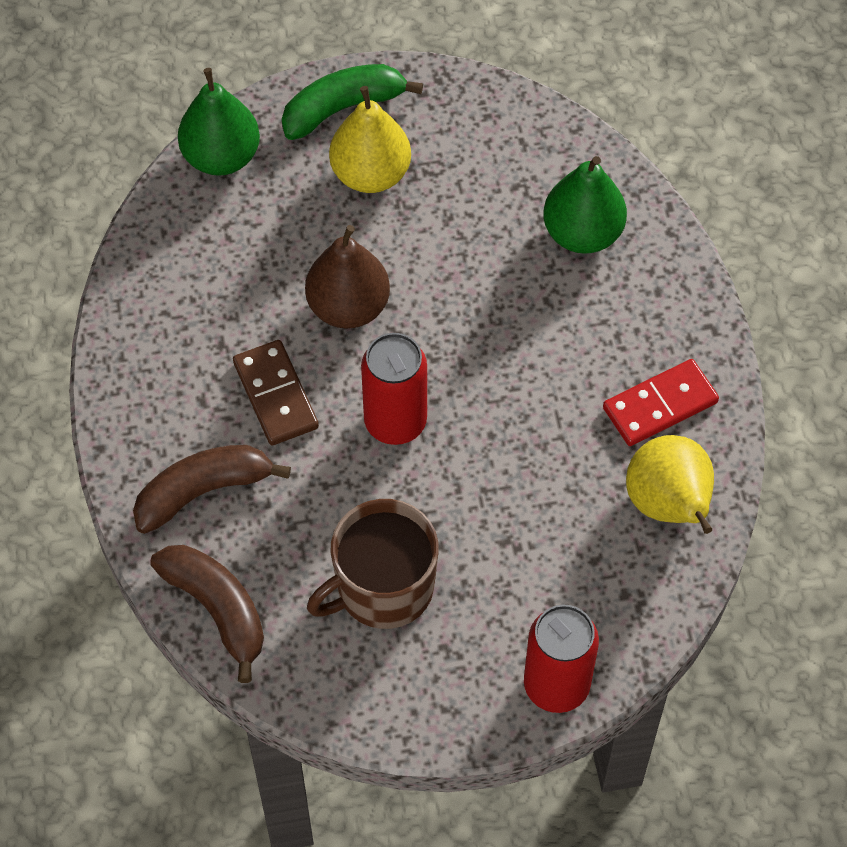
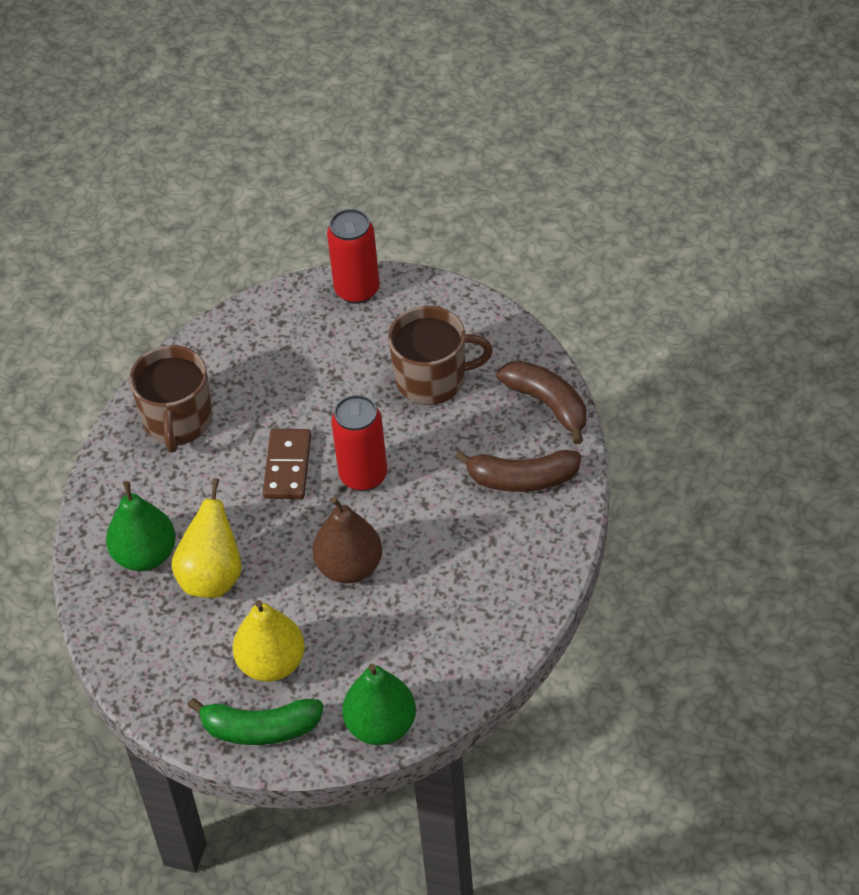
camera: 150 degrees left, 10 degrees down
brown banana [150,545,264,683] -> brown banana turned 150 degrees clockwise [497,360,586,444]
brown domino [233,340,319,445] -> brown domino moved to [263,429,311,499]
red domino [603,359,719,446] -> brown mug [129,345,213,453]
yellow pear [626,435,714,534] -> yellow pear moved to [171,478,242,598]

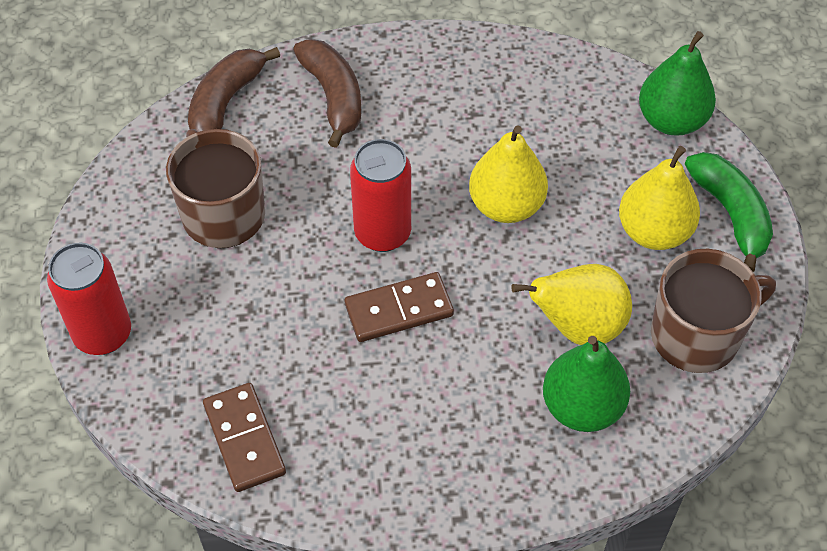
camera: 115 degrees left, 5 degrees up
brown mug [129,345,213,453] -> brown mug moved to [651,249,776,373]
brown pear [312,497,382,583] -> yellow pear [469,126,548,223]
none -> brown domino [203,383,286,492]

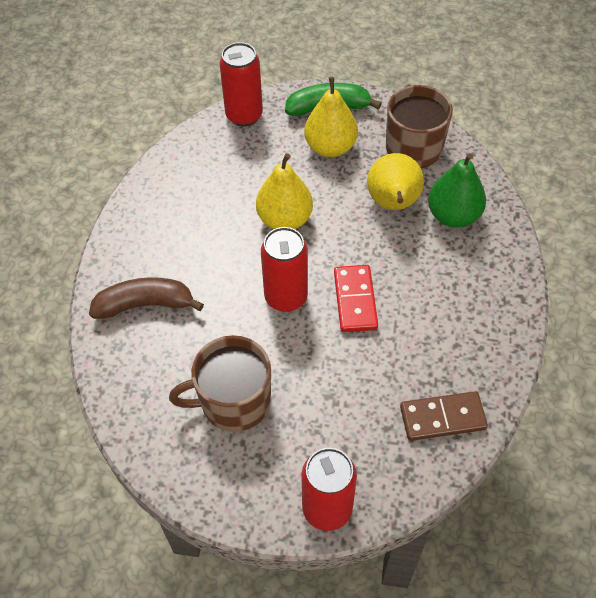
camera: 75 degrees left, 0 degrees up
brown banana [188,47,280,132] -> none
brown domino [345,272,454,342] -> red domino [334,265,378,332]
green pear [639,31,716,136] -> red can [219,42,263,127]

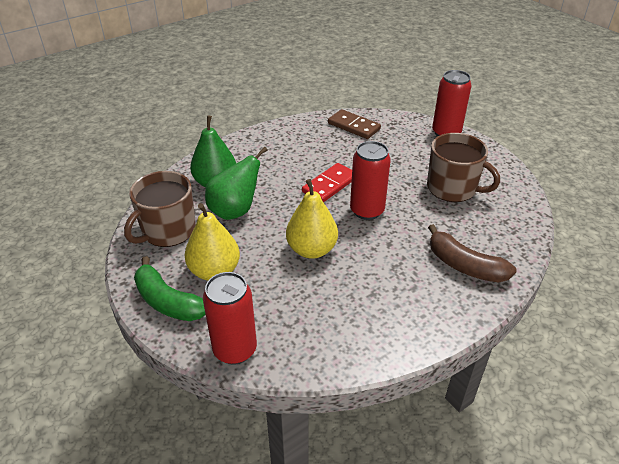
camera: 135 degrees left, 15 degrees down
yellow pear [367,153,424,210] -> green pear [205,147,267,220]

